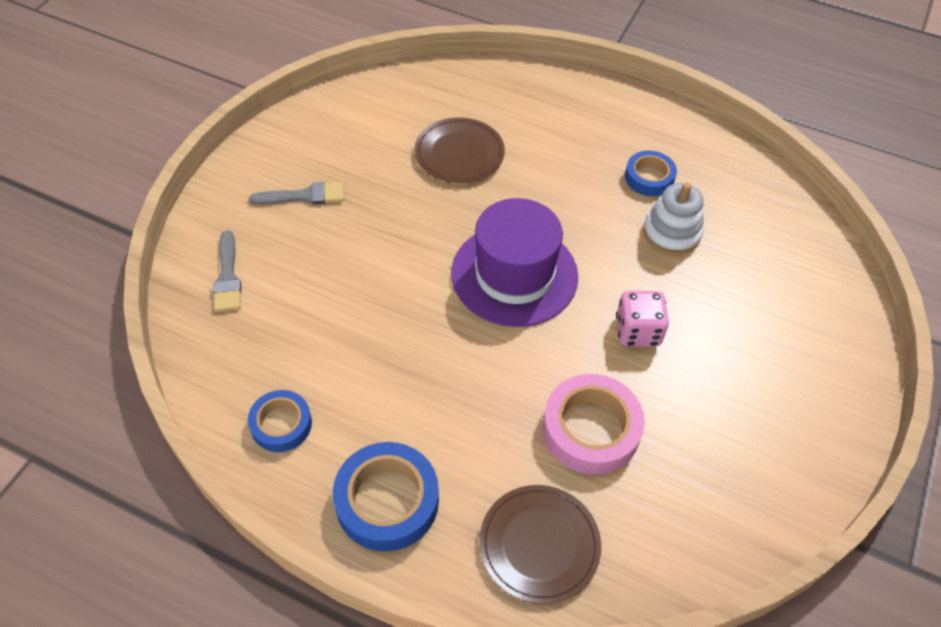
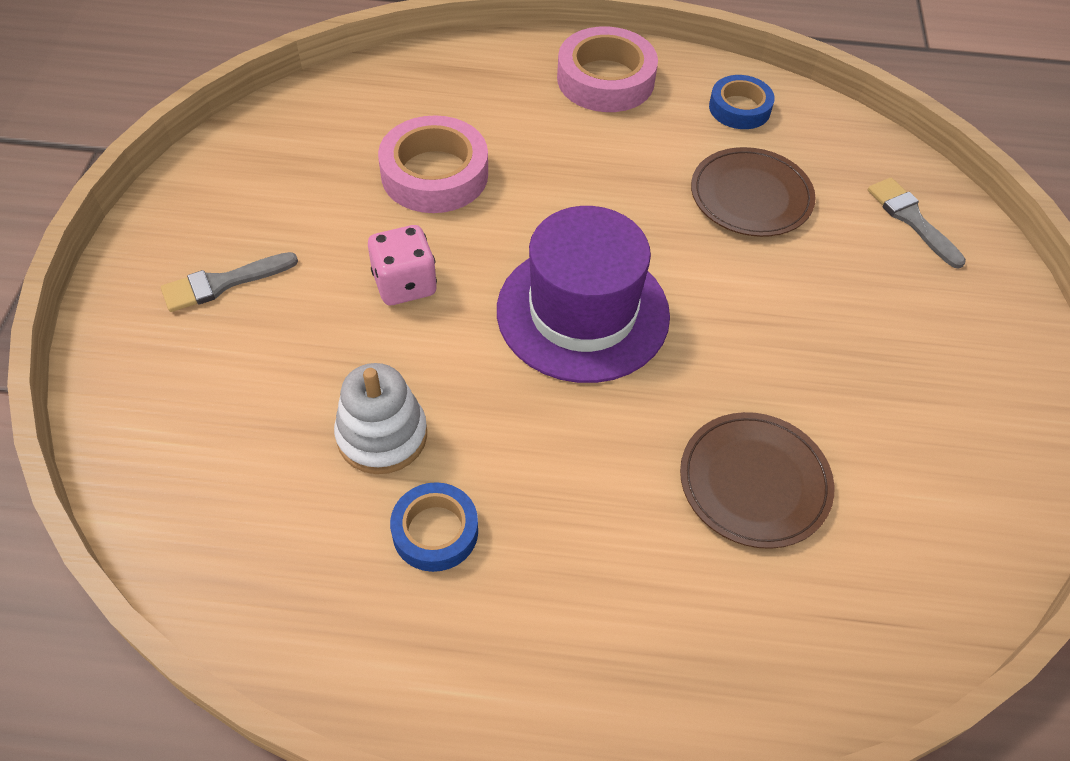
camera: 160 degrees right, 0 degrees up
grey brush [249,182,344,205] -> grey brush moved to [161,252,298,312]
blue tape [333,442,439,551] -> pink tape [557,26,658,112]
brown plate [479,485,601,604] -> brown plate moved to [691,147,816,237]

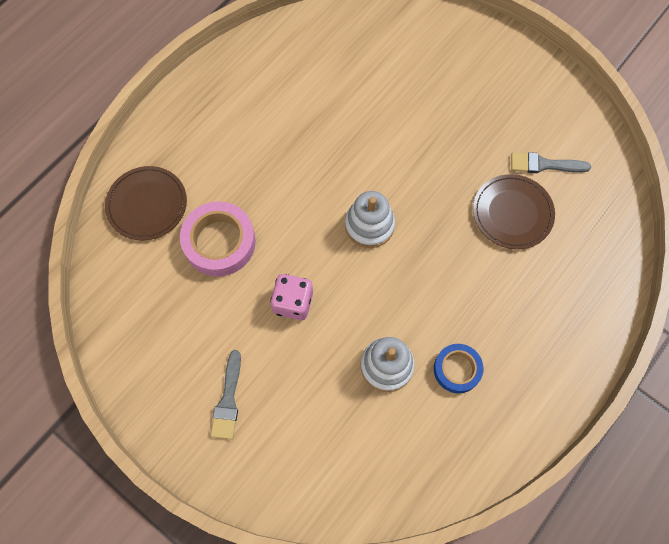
camera: 55 degrees left, 15 degrees up
purple hat [497,206,670,383] -> white stacking toy [345,191,395,248]
pink tape [557,26,658,112] -> none
brown plate [691,147,816,237] -> brown plate moved to [105,166,187,240]
blue tape [709,75,775,129] -> none
grey brush [868,178,966,269] -> grey brush moved to [511,152,591,173]

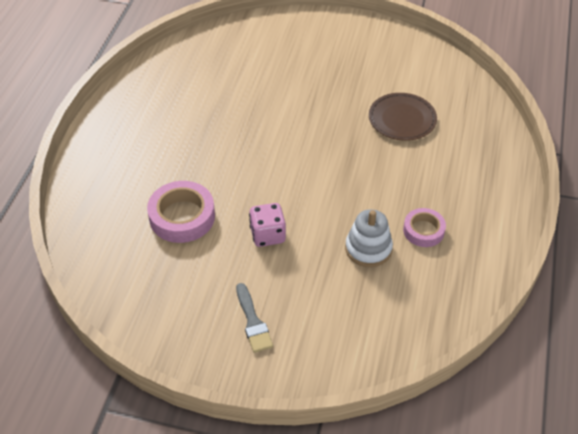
camera: 25 degrees left, 20 degrees down
brown plate [105,166,187,240] -> none
white stacking toy [345,191,395,248] -> none
blue tape [434,344,483,393] -> pink tape [403,208,446,247]
grey brush [511,152,591,173] -> none

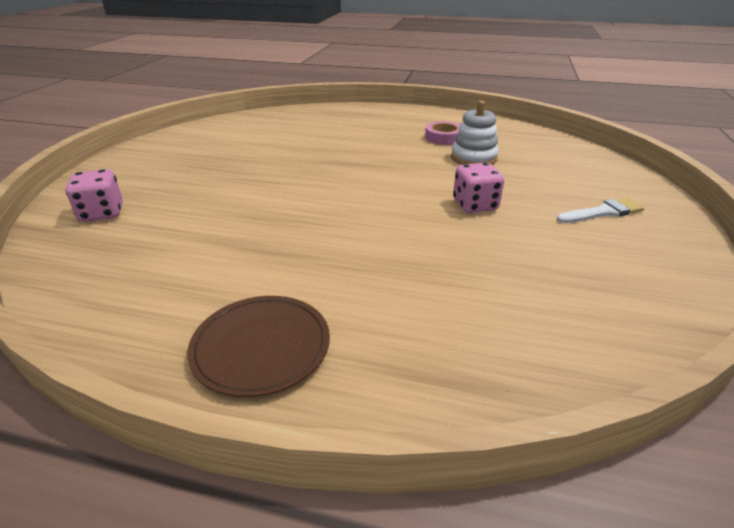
camera: 90 degrees left, 15 degrees down
pink tape [147,181,215,243] -> none
grey brush [236,283,273,353] -> white brush [557,198,644,223]
brown plate [369,93,437,141] -> brown plate moved to [187,296,330,397]
none -> pink dice [65,169,123,222]

